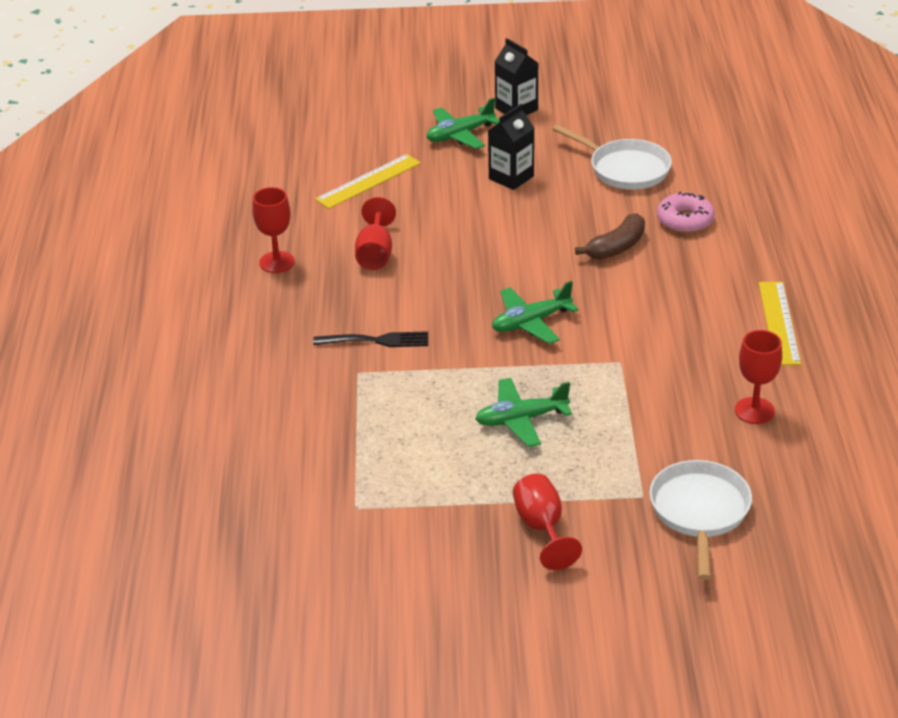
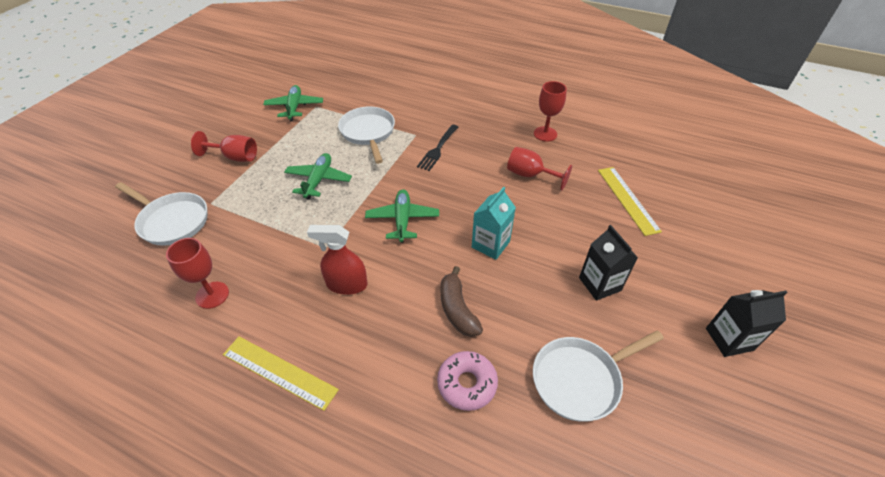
camera: 115 degrees right, 10 degrees up
green plane [426,98,500,149] -> green plane moved to [263,85,323,122]
none -> red spray bottle [307,225,367,295]
none -> white pan [338,107,395,164]
none -> turquoise carton [472,187,516,260]

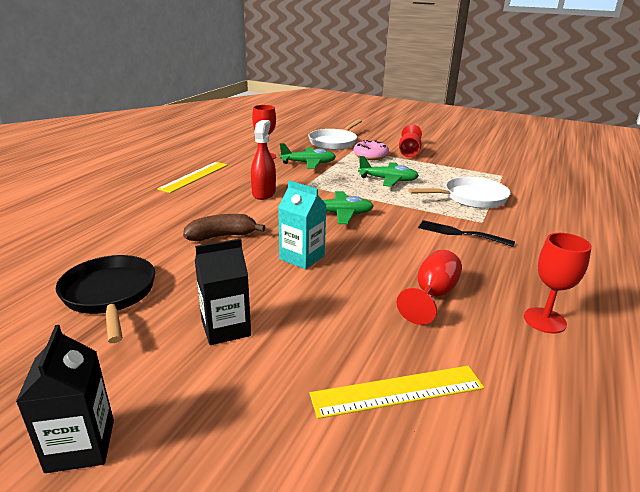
camera: 90 degrees right, 20 degrees down
green plane [263,85,323,122] -> green plane moved to [280,143,336,169]
pink donut [437,351,498,411] -> pink donut moved to [353,140,389,160]
white pan [533,330,664,422] -> black pan [56,255,155,343]

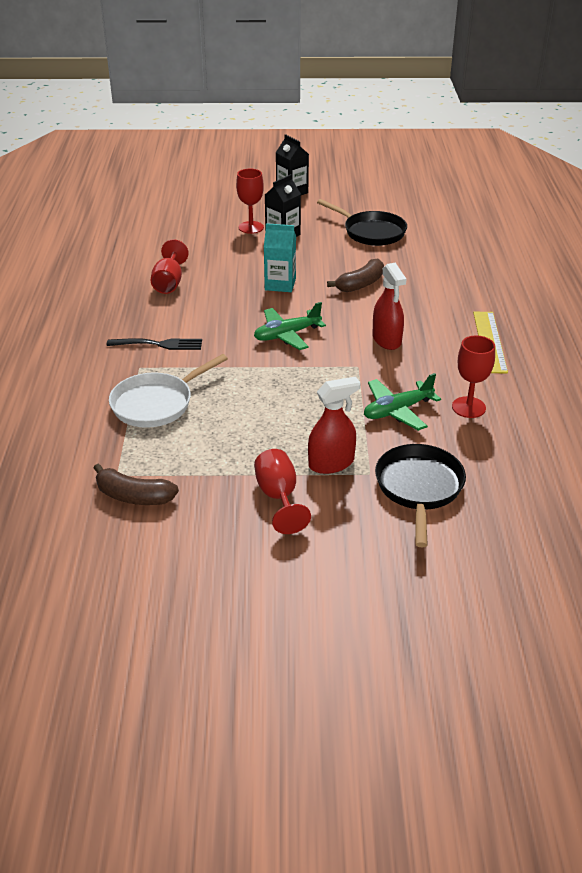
camera: 155 degrees right, 10 degrees up
white pan [308,119,362,150] -> black pan [375,444,466,547]
yellow ruler [310,366,484,419] -> none
pink donut [353,140,389,160] -> red spray bottle [308,377,361,474]
green plane [358,156,419,187] -> none
red goblet [524,233,592,334] -> red goblet moved to [236,169,264,234]
none -> brown banana [93,463,179,505]

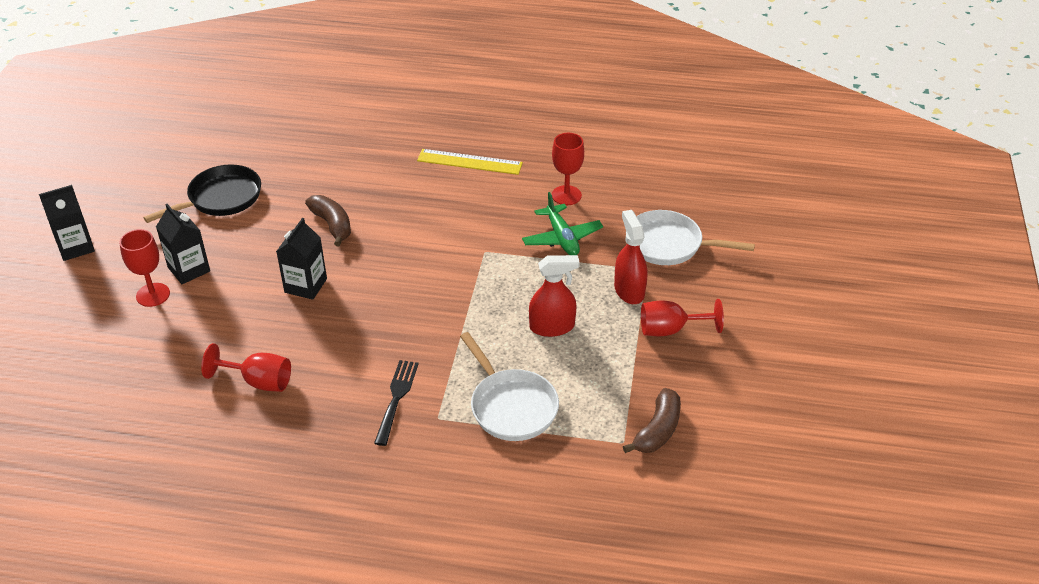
camera: 80 degrees left, 5 degrees up
green plane [254,302,326,350] -> none
turquoise carton [264,223,296,292] -> black carton [276,218,327,300]
red spray bottle [372,263,406,350] -> red spray bottle moved to [529,255,580,337]
black pan [375,444,466,547] -> white pan [637,210,755,265]

